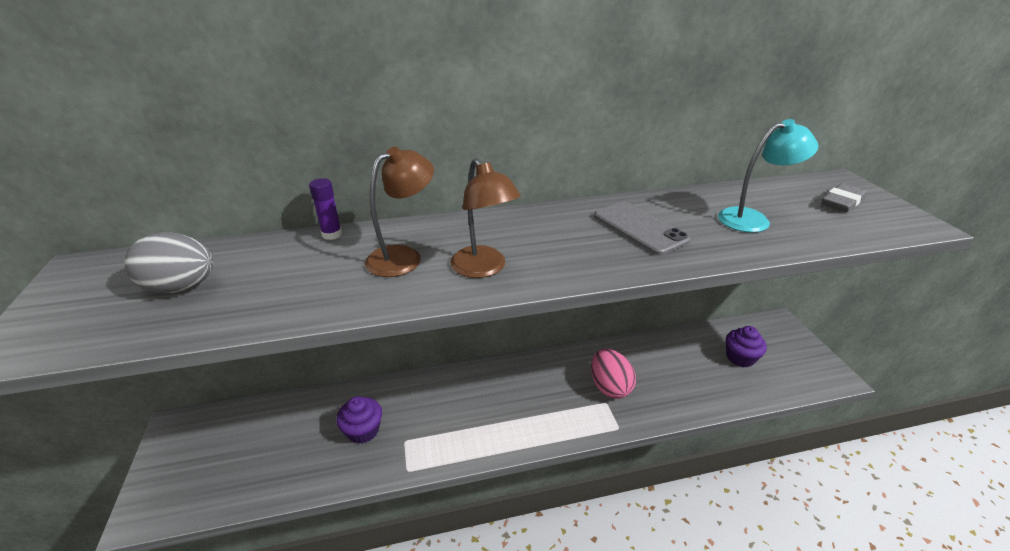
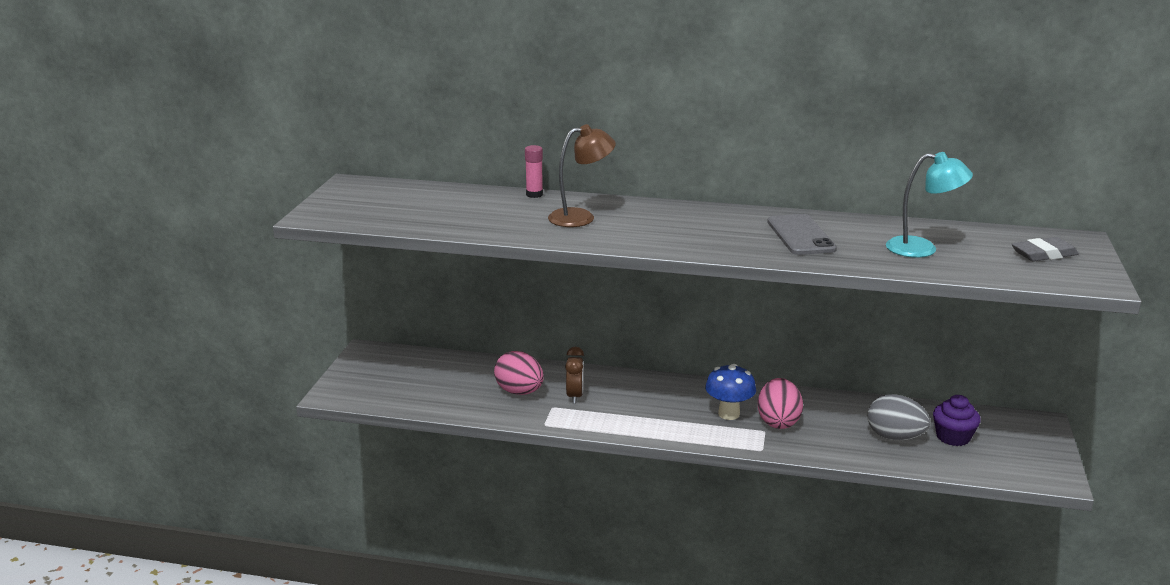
camera: 25 degrees right, 10 degrees down
grey egg [125,232,213,293] -> grey egg moved to [867,394,930,441]
purple glue stick [309,178,342,240] -> pink glue stick [525,145,543,198]
purple cupcake [336,396,382,444] -> pink egg [494,351,544,395]
brown lamp [450,158,521,278] -> none
none -> brown clock [565,347,584,404]
none -> blue mushroom [705,364,756,420]

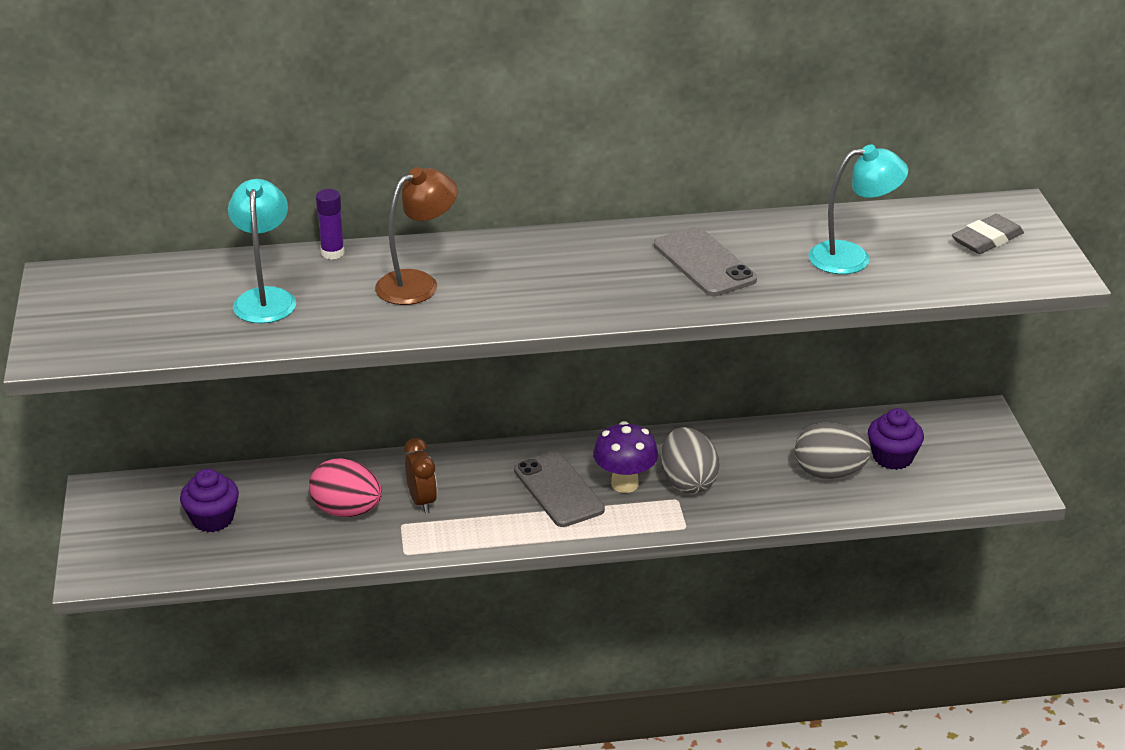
camera: 20 degrees left, 10 degrees up
pink glue stick [525,145,543,198] -> purple glue stick [316,189,345,260]
blue mushroom [705,364,756,420] -> purple mushroom [593,421,658,493]
pink egg [758,378,803,429] -> grey egg [661,427,720,493]
none -> purple cupcake [180,469,239,532]
none -> turquoise lamp [228,179,296,323]
none -> grey phone [514,452,605,527]

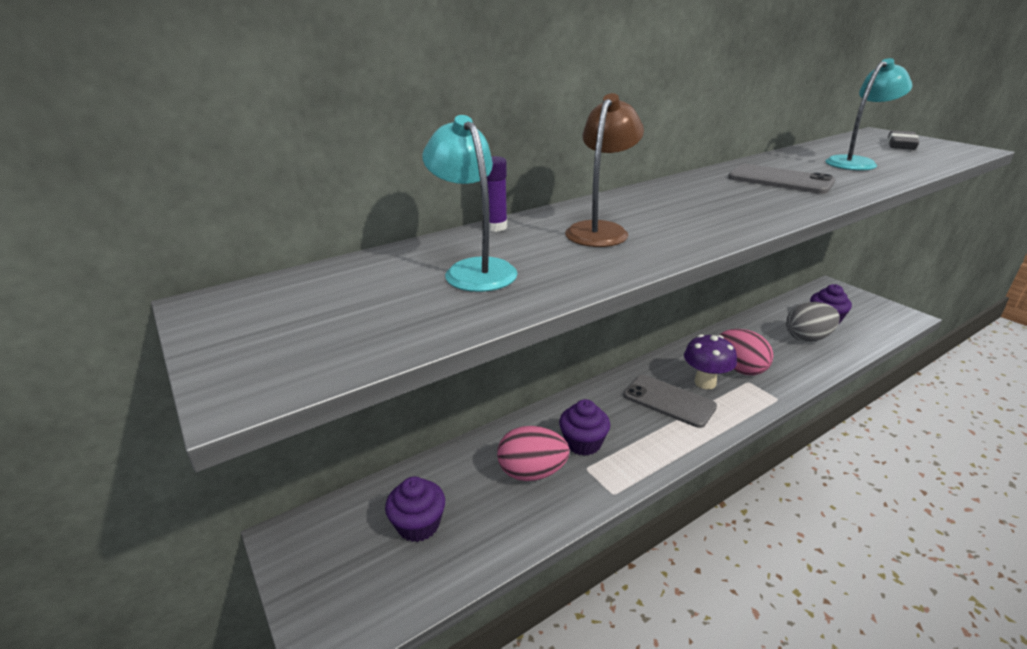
camera: 25 degrees left, 5 degrees down
brown clock [404,438,437,513] -> purple cupcake [559,399,610,456]
grey egg [661,427,720,493] -> pink egg [720,329,774,375]

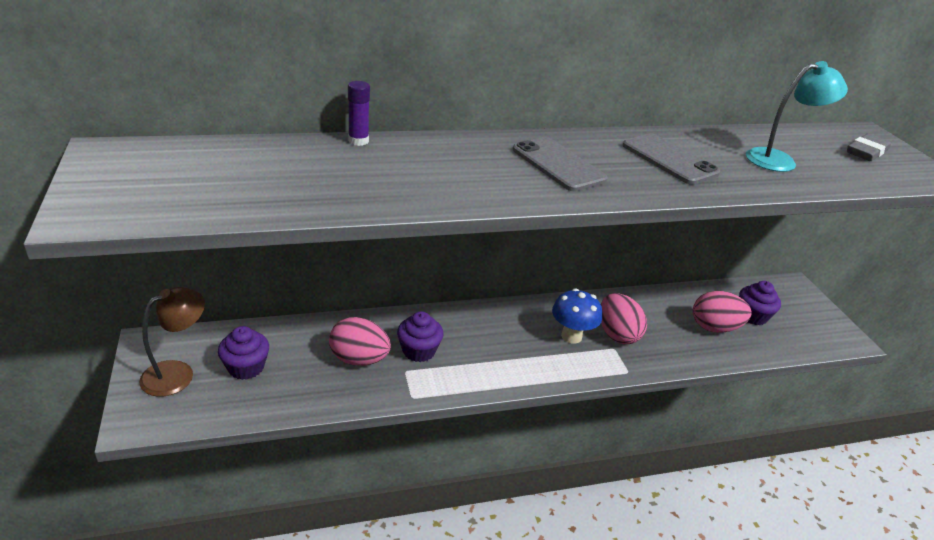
camera: 15 degrees right, 5 degrees up
turquoise lamp [422,115,518,292] -> none
brown lamp [565,93,644,247] -> brown lamp moved to [139,287,205,397]
grey phone [624,375,717,428] -> grey phone moved to [513,137,608,191]
purple mushroom [684,334,737,389] -> blue mushroom [552,288,602,344]
grey egg [786,302,840,342] -> pink egg [693,291,752,333]

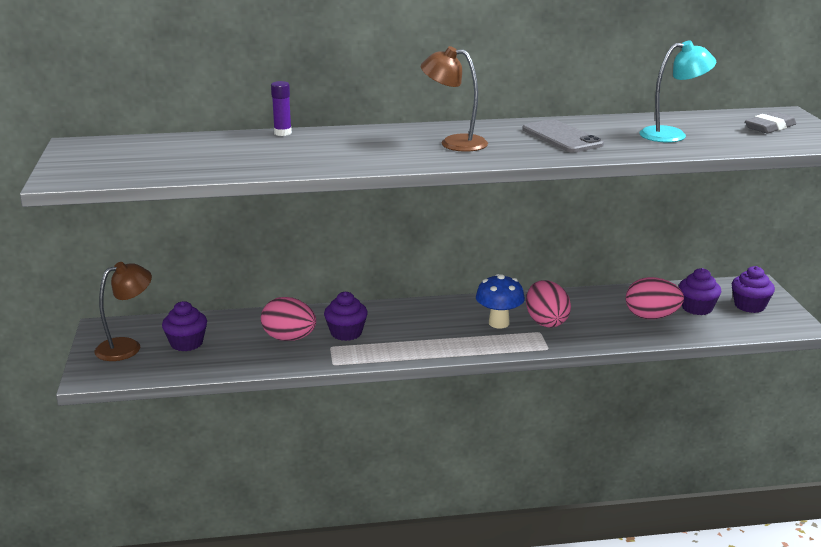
camera: 10 degrees right, 10 degrees down
grey phone [513,137,608,191] -> brown lamp [421,46,488,152]
none -> purple cupcake [732,266,775,313]

